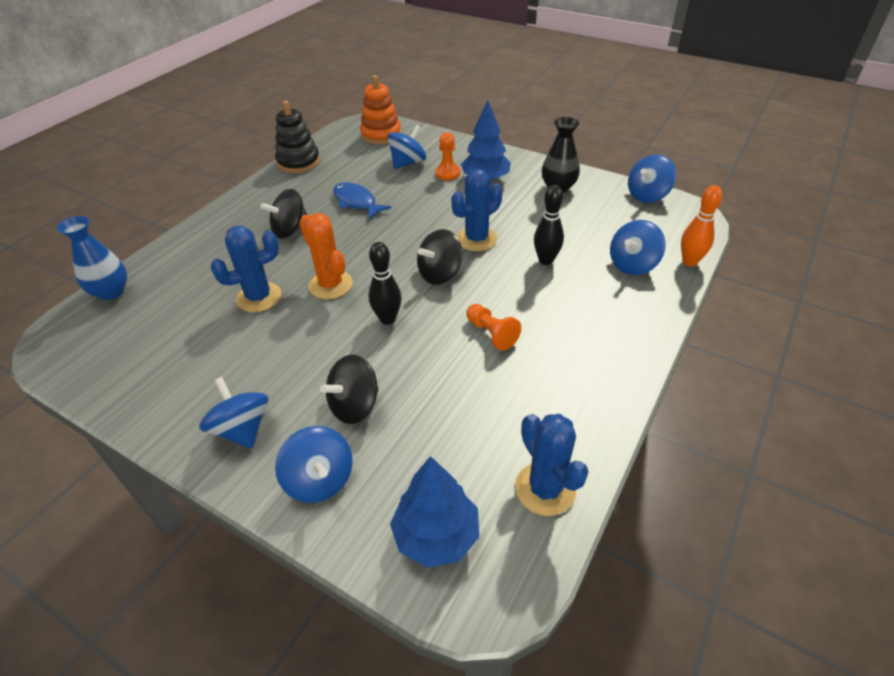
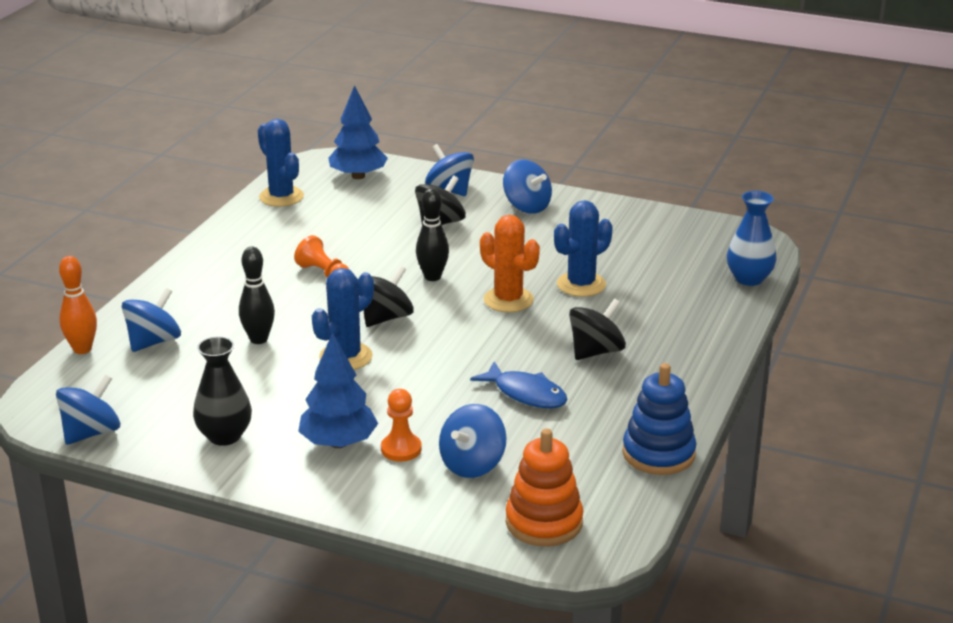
camera: 170 degrees right, 15 degrees down
black stacking toy [275,101,320,173] -> blue stacking toy [622,363,696,475]

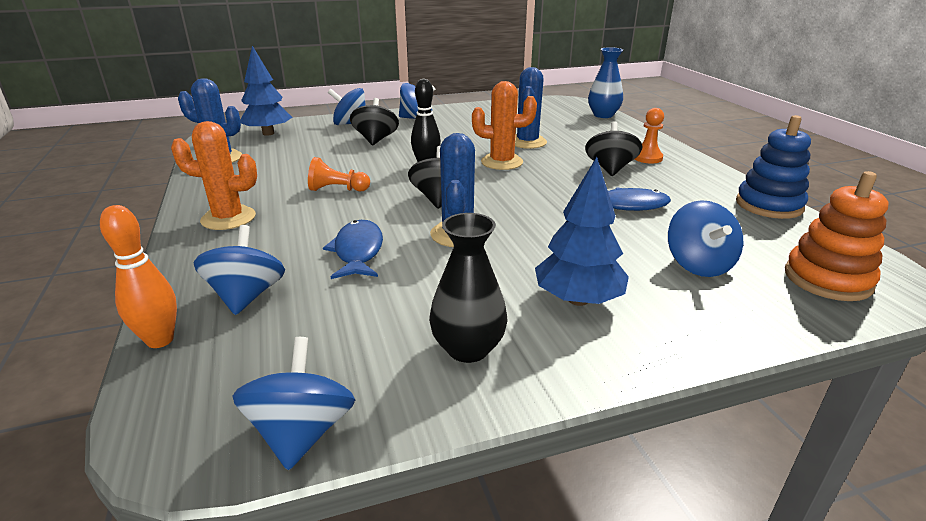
camera: 40 degrees left, 0 degrees up
black bowling pin [239,247,275,344] -> blue fish [323,220,383,279]
orange pawn [381,389,422,462] -> orange pawn moved to [635,108,664,163]
none -> orange cactus [171,121,257,230]

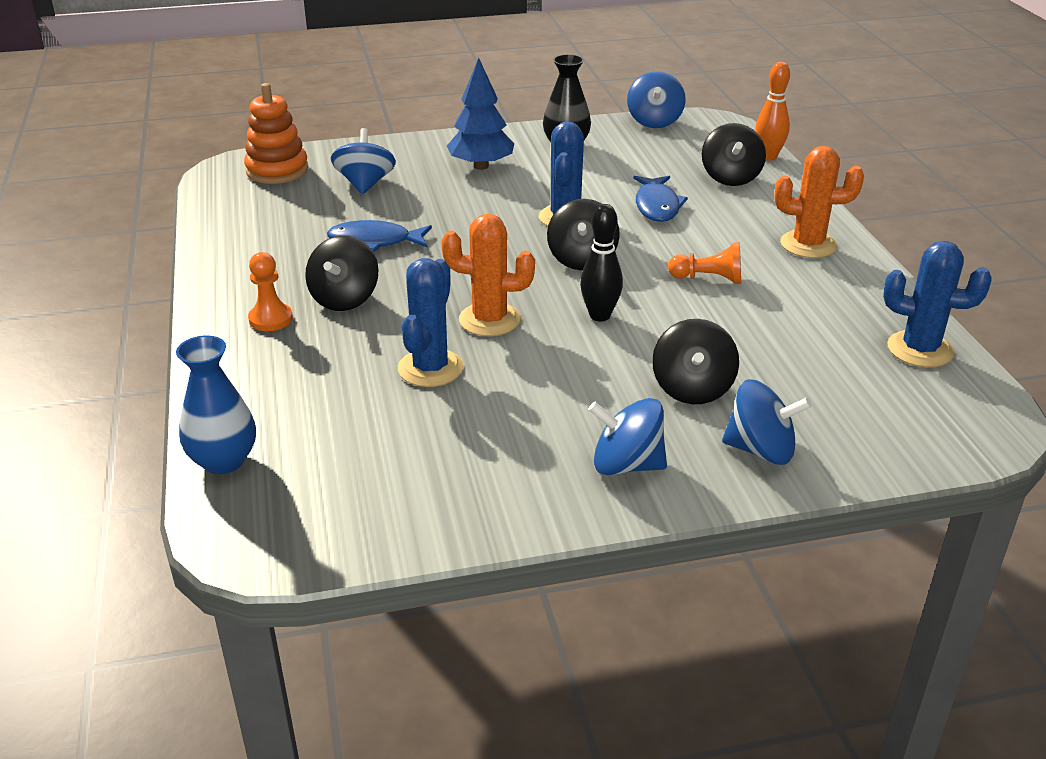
camera: 175 degrees left, 5 degrees up
blue spinning top [193,225,285,315] -> black spinning top [702,123,766,186]
blue tree [240,46,292,136] -> none
blue stacking toy [736,115,811,219] -> none

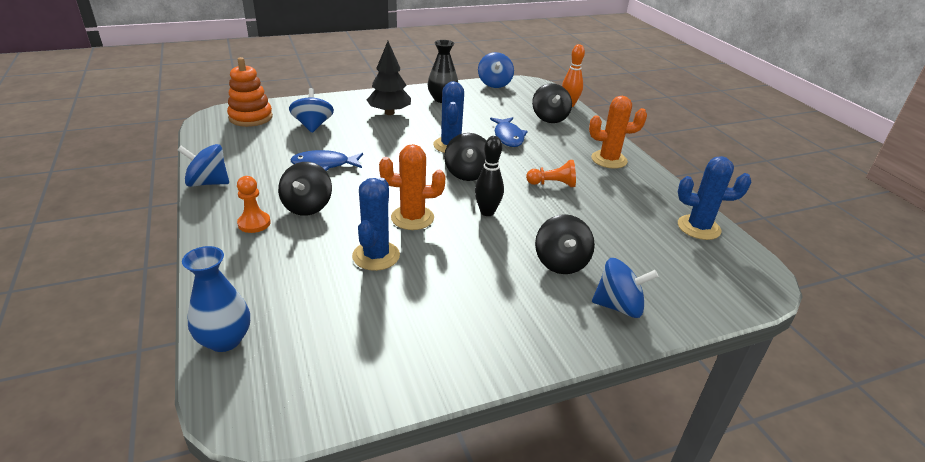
camera: 10 degrees left, 0 degrees up
blue tree [447,58,514,170] -> black tree [367,41,411,115]
blue spinning top [588,398,667,475] -> blue spinning top moved to [178,144,229,187]

